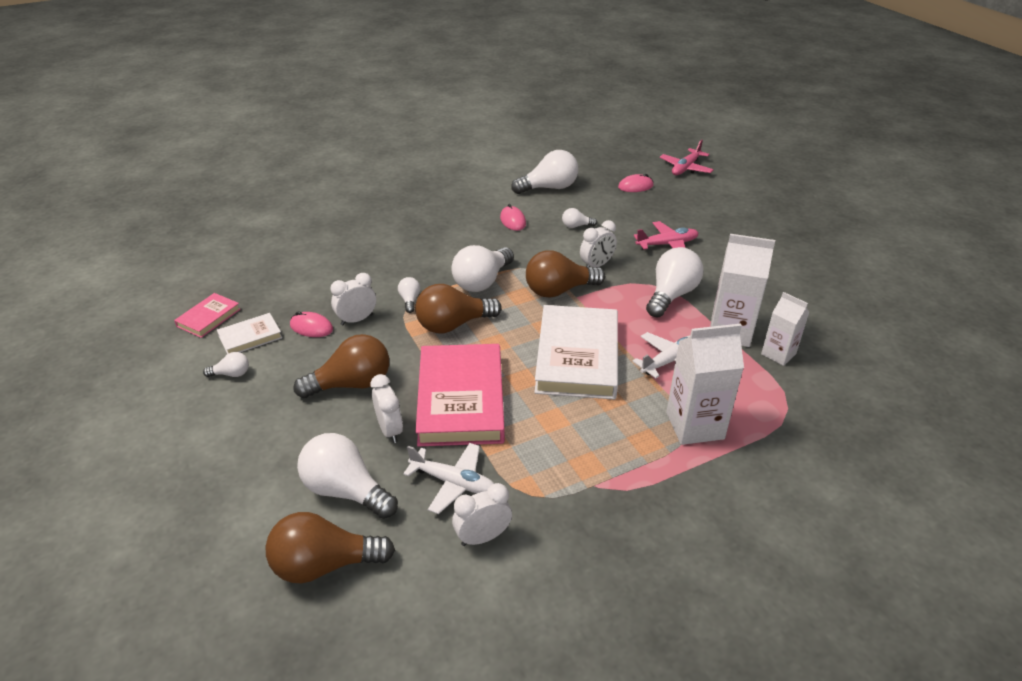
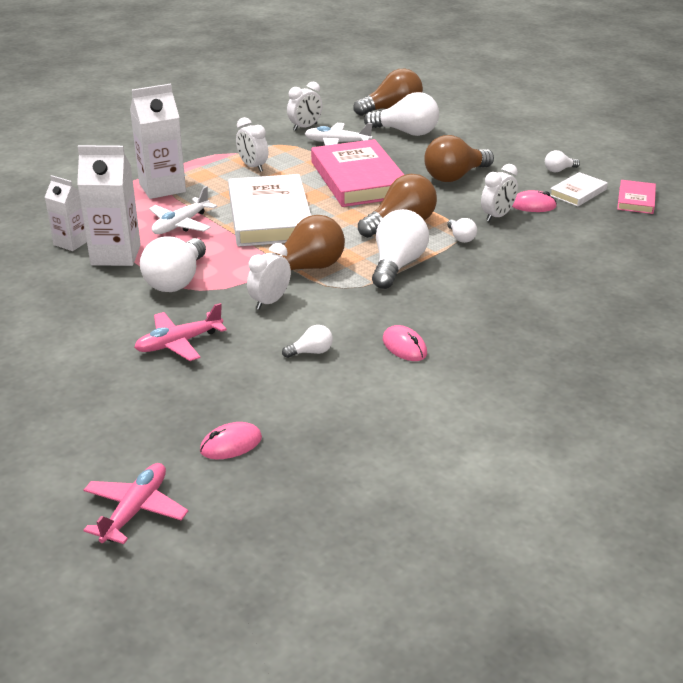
camera: 165 degrees right, 5 degrees down
white clock [370,374,403,443] -> white clock moved to [236,117,268,172]
white light bulb [511,150,578,194] -> none

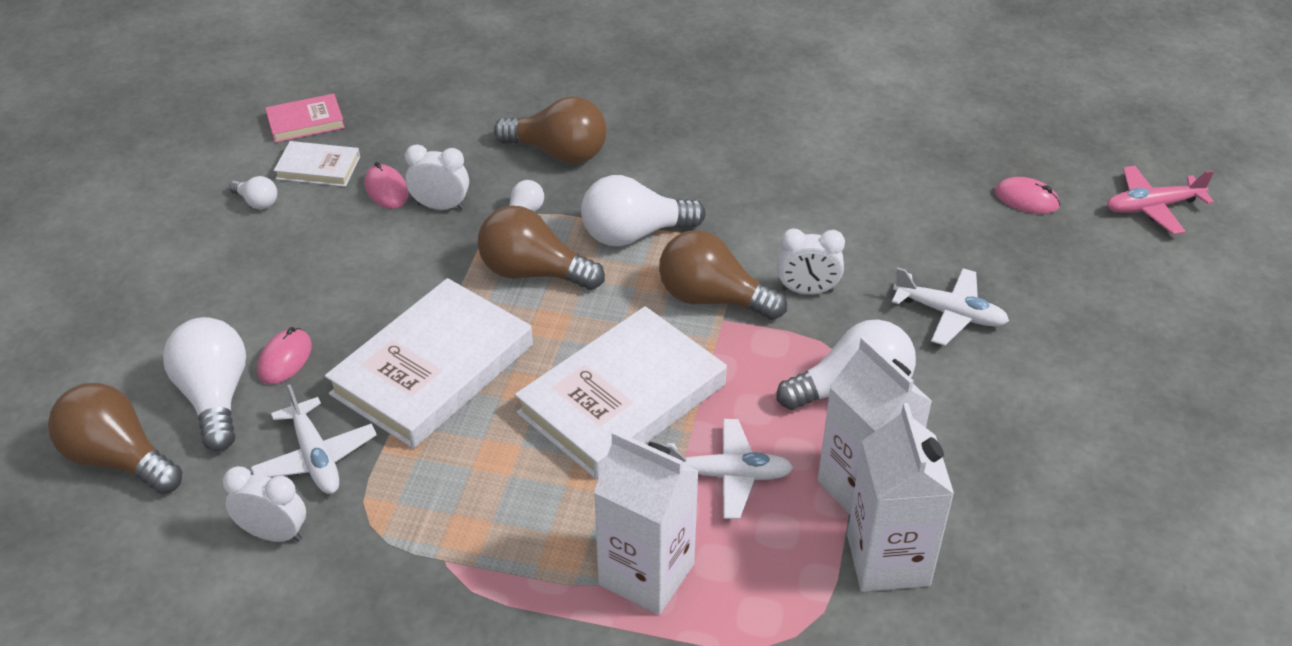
camera: 125 degrees left, 10 degrees up
white carton [45,175,87,251] -> white carton [847,403,954,592], size x1.63
pink plane [134,303,227,361] -> white plane [892,267,1009,346]
white clock [236,117,268,172] -> none
white light bulb [282,325,333,358] -> none
pink book [311,139,404,207] -> white book [325,278,533,449]
pink mouse [383,325,427,361] -> pink mouse moved to [257,327,312,384]
brown light bulb [424,135,494,182] -> brown light bulb moved to [494,96,607,164]

